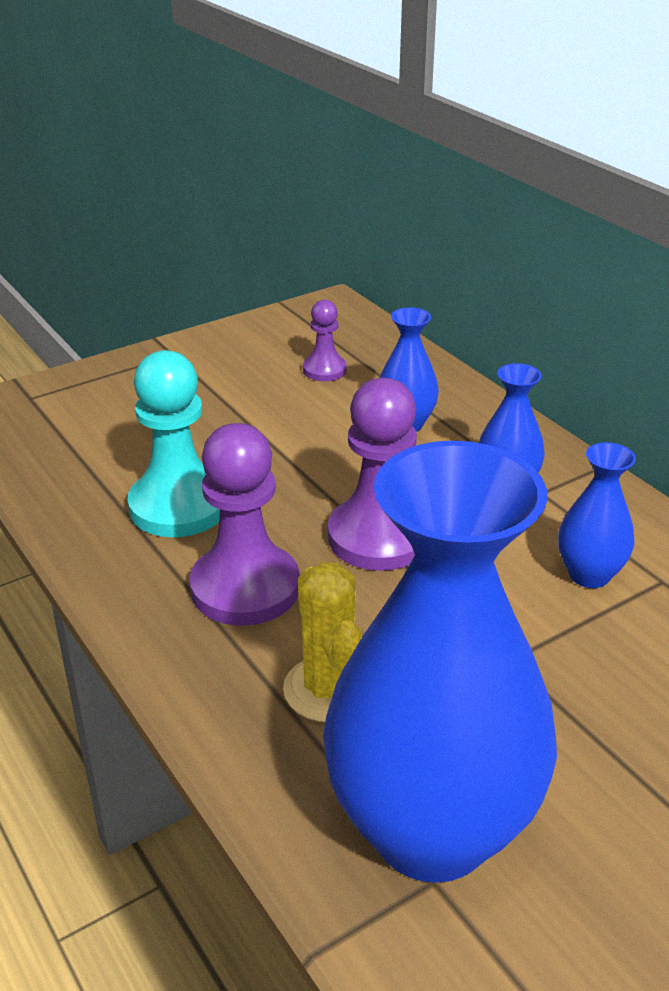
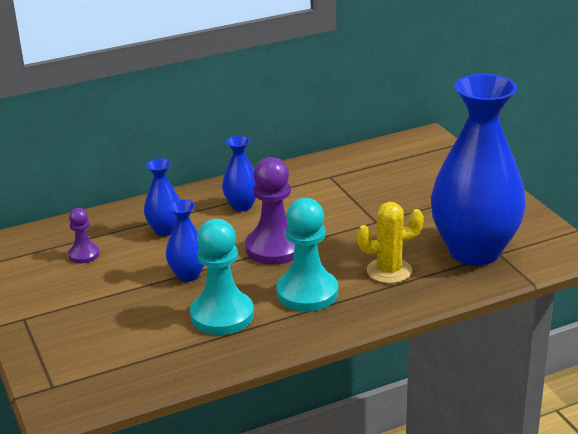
camera: 80 degrees left, 5 degrees down
purple pawn [189,423,300,626] -> turquoise pawn [276,198,338,312]
blue vase [558,442,636,588] -> blue vase moved to [166,199,204,282]

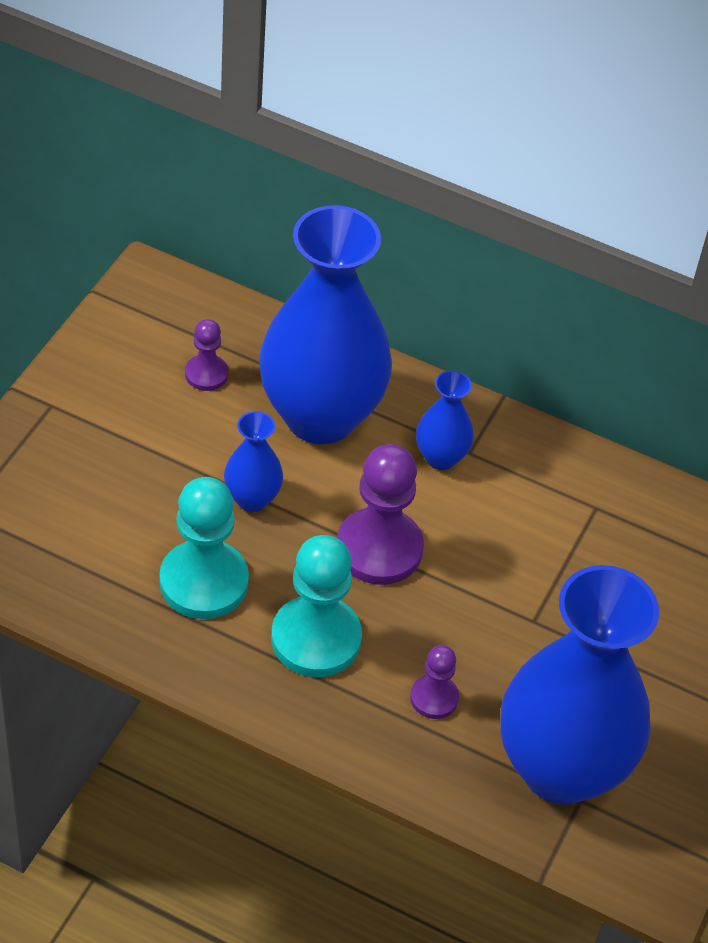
camera: 45 degrees right, 20 degrees up
blue vase [144,158,180,236] -> blue vase [259,205,392,444], size x2.28
yellow cactus [357,202,424,283] -> purple pawn [410,645,459,719]

